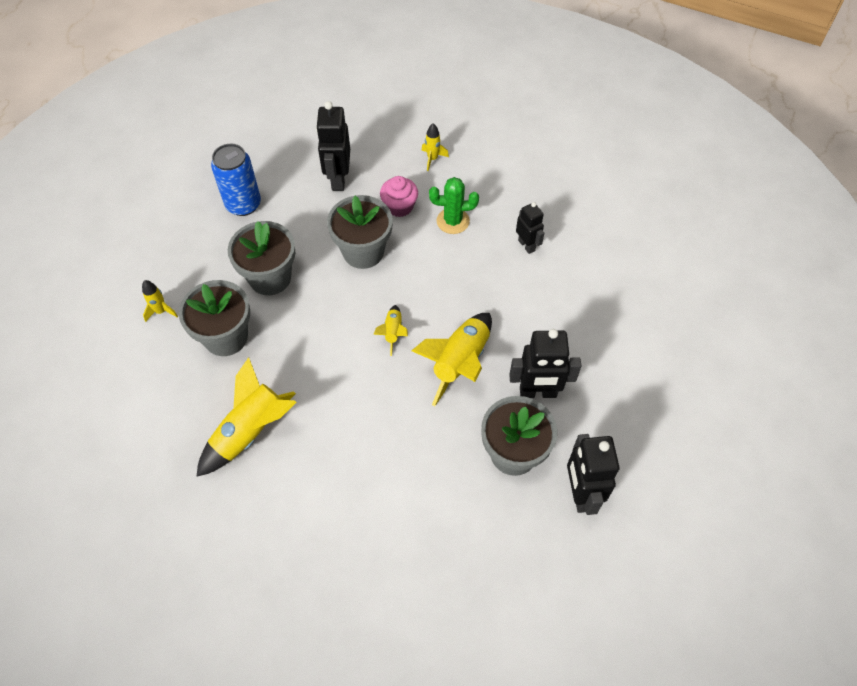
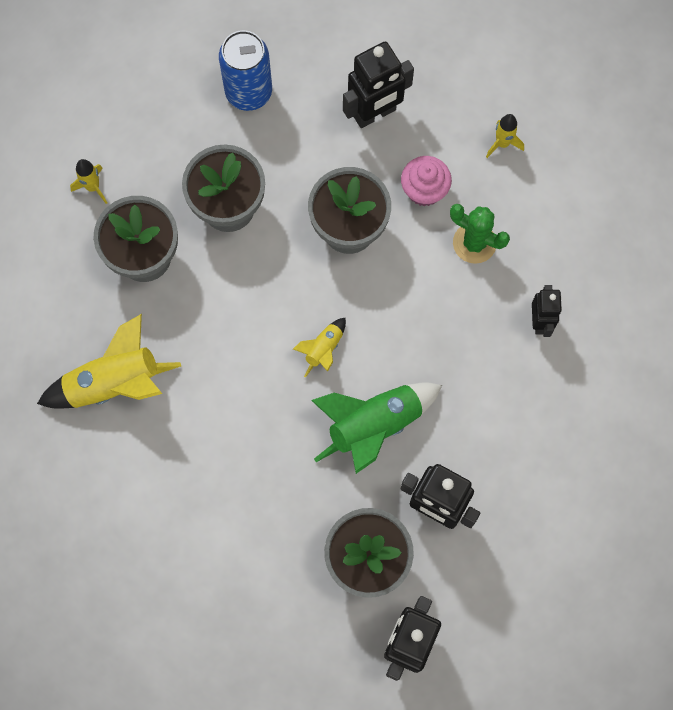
camera: 30 degrees right, 15 degrees up
black robot [316,101,350,191] -> black robot turned 150 degrees counterclockwise [343,42,414,128]
yellow rocket [411,313,492,406] -> green rocket [311,382,442,474]

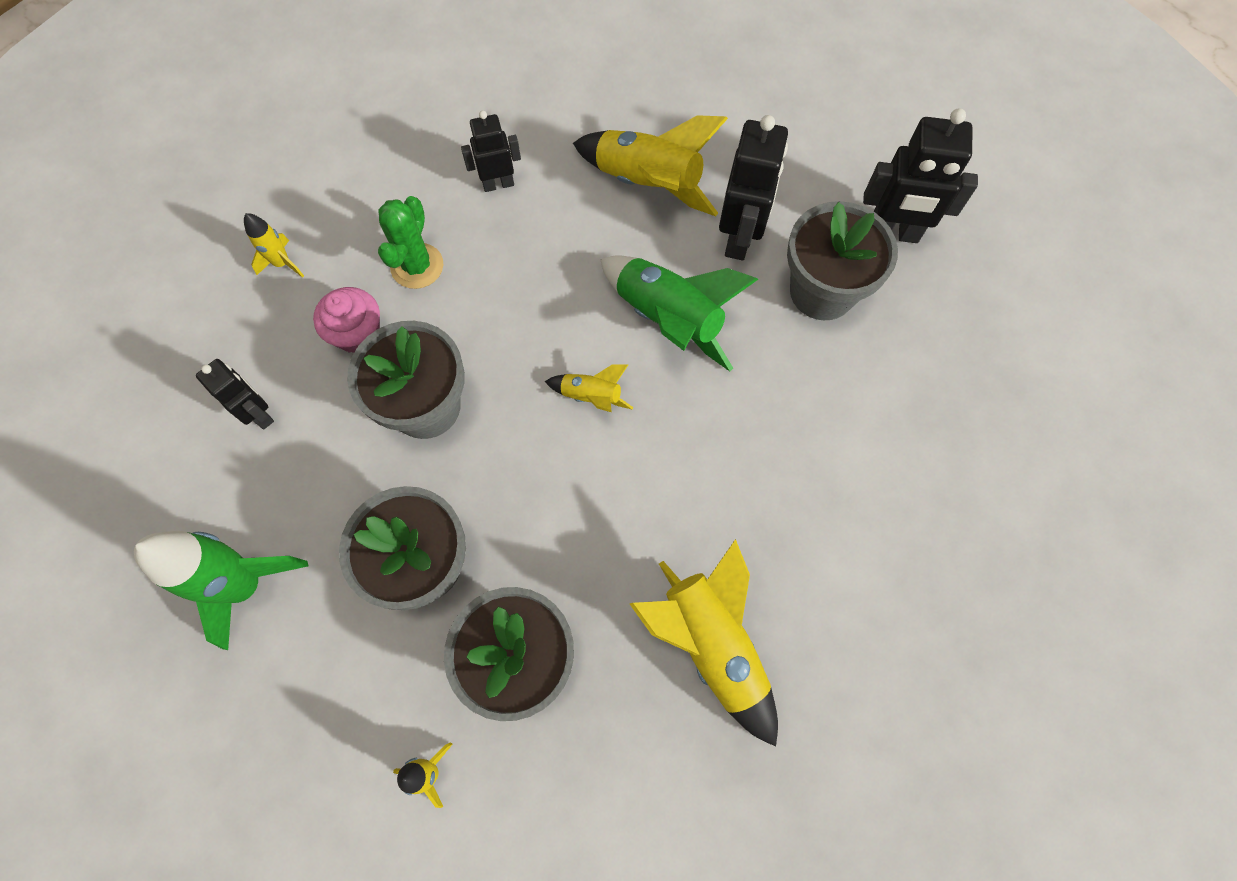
camera: 105 degrees left, 5 degrees down
blue can [219,30,272,111] -> green rocket [134,531,308,650]
black robot [343,42,414,128] -> black robot [196,359,274,430], size x0.61
none -> yellow rocket [573,115,728,216]

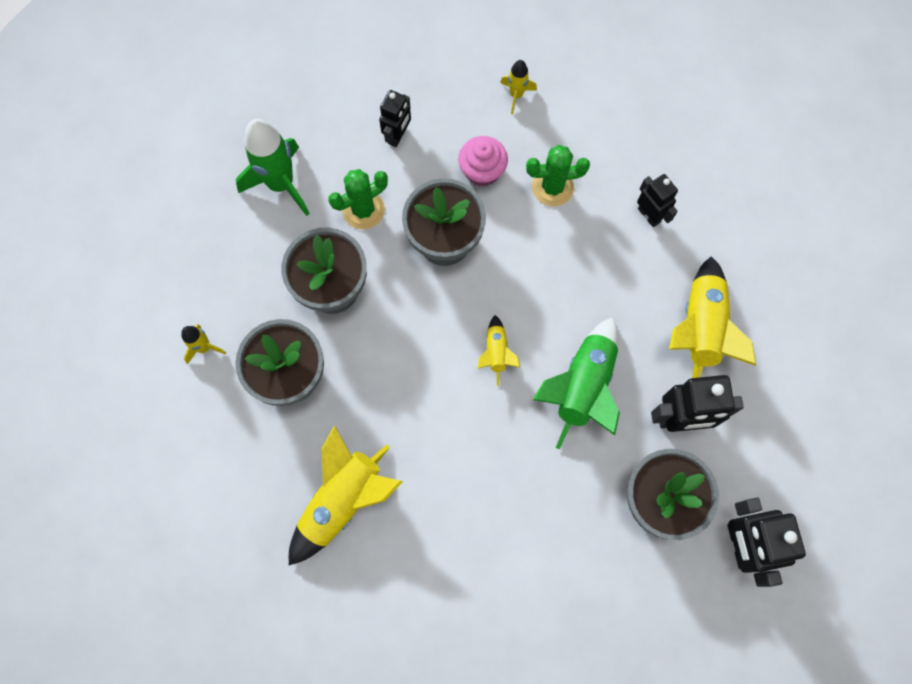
camera: 70 degrees right, 5 degrees up
none -> green cactus [328,169,388,229]

